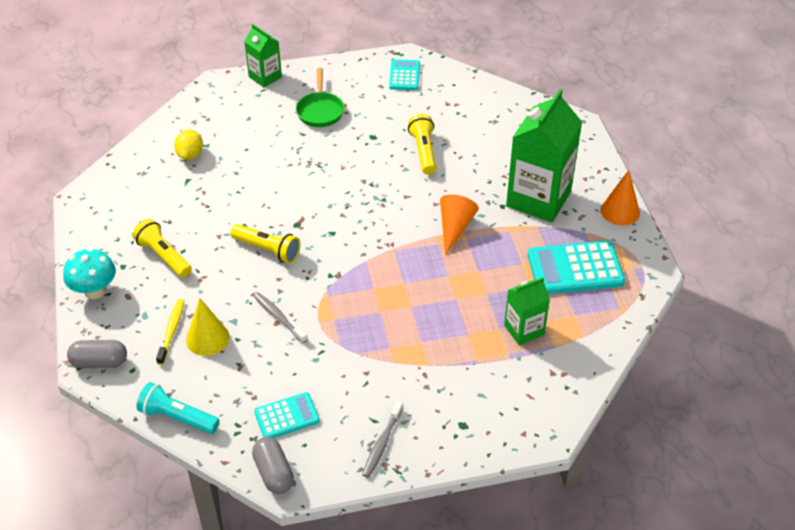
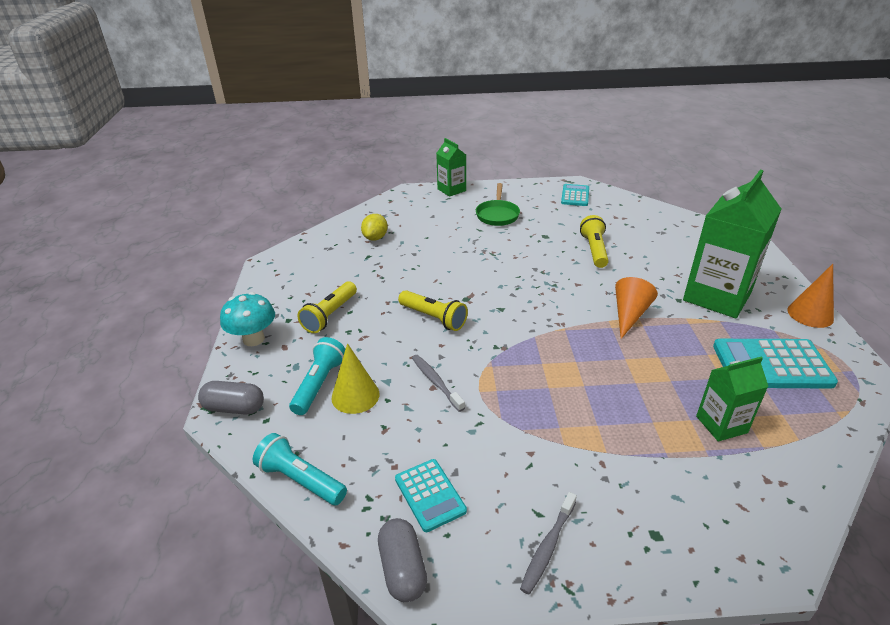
camera: 10 degrees right, 10 degrees down
yellow flashlight [133,219,192,278] -> yellow flashlight turned 120 degrees counterclockwise [298,281,357,333]
yellow toothbrush [156,299,184,365] -> turquoise flashlight [289,337,345,415]
turquoise calculator [254,392,320,438] -> turquoise calculator turned 75 degrees clockwise [395,459,467,532]

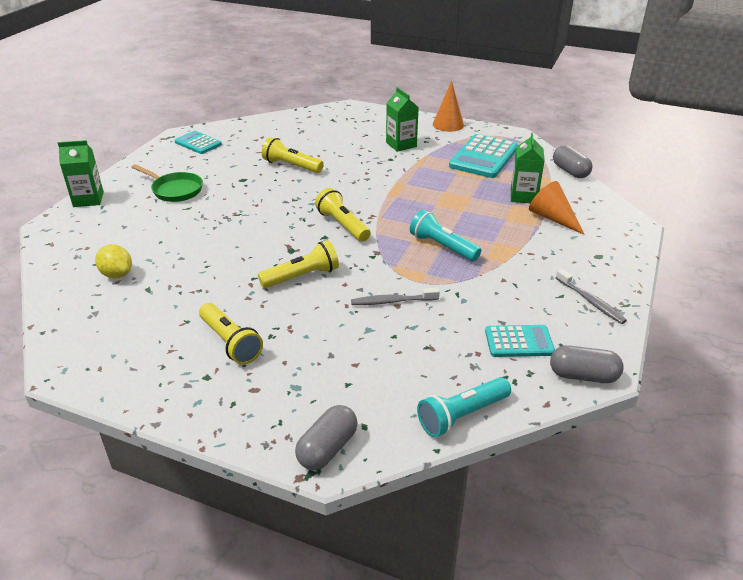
camera: 65 degrees left, 0 degrees up
turquoise mushroom [220,292,275,346] -> none
turquoise flashlight [289,337,345,415] -> turquoise flashlight moved to [410,210,481,261]
yellow cone [331,343,380,414] -> none
orange cone [615,277,658,339] -> orange cone moved to [529,181,585,235]
green carton [683,170,781,318] -> green carton [386,87,419,152], size x0.53
none -> yellow flashlight [315,188,371,242]
none -> grey capsule [553,145,593,178]

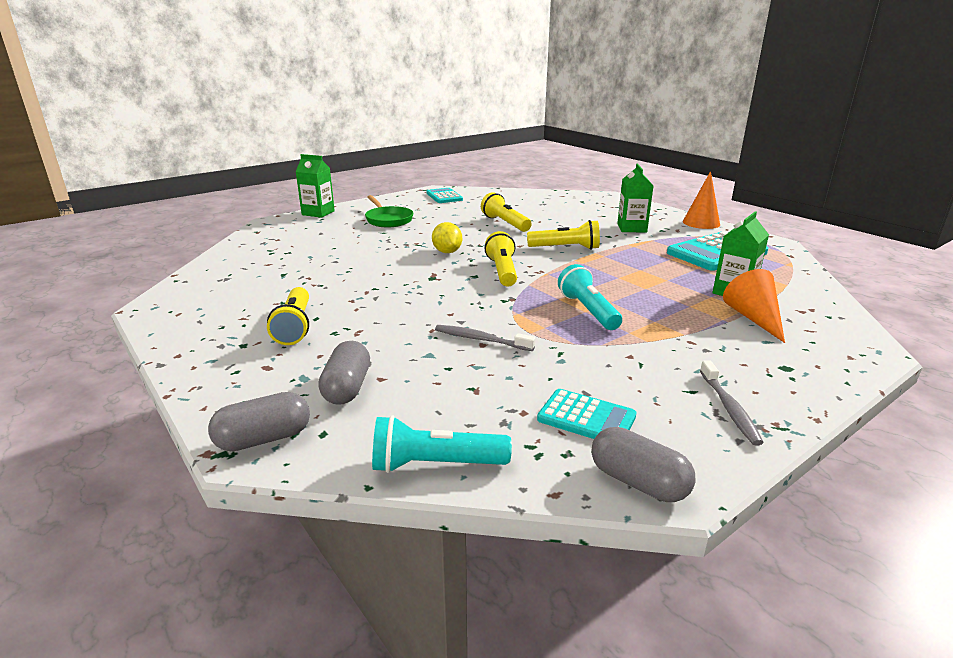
camera: 30 degrees right, 10 degrees down
yellow lemon [95,245,132,279] -> yellow lemon moved to [432,222,462,253]
yellow flashlight [258,240,339,288] -> yellow flashlight moved to [527,220,600,250]
grey capsule [553,145,593,178] -> grey capsule moved to [318,341,370,405]

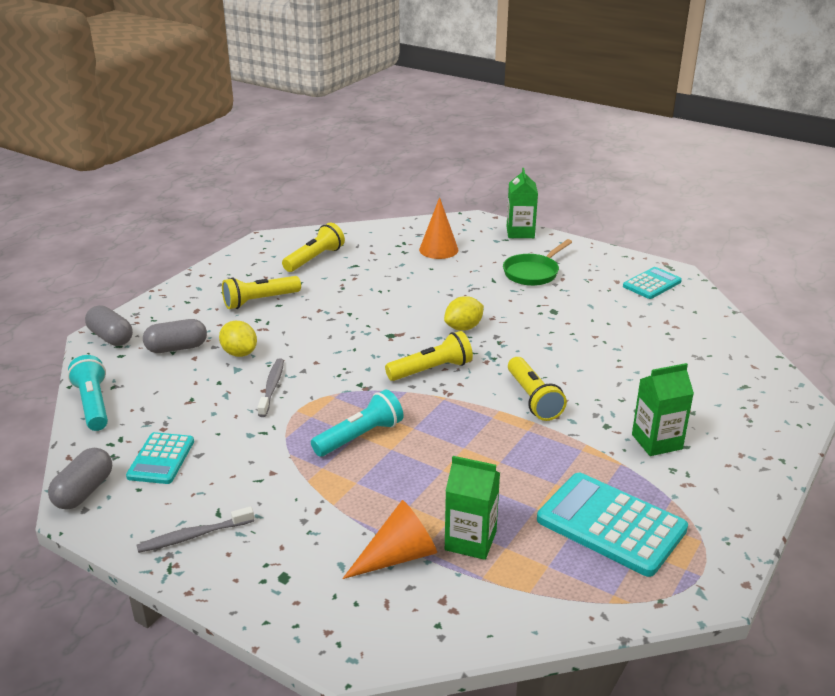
camera: 70 degrees right, 5 degrees up
yellow flashlight [481,192,532,232] -> yellow flashlight moved to [282,223,345,272]
orange cone [683,171,720,229] -> orange cone moved to [419,197,459,259]
none -> yellow lemon [219,321,257,357]

